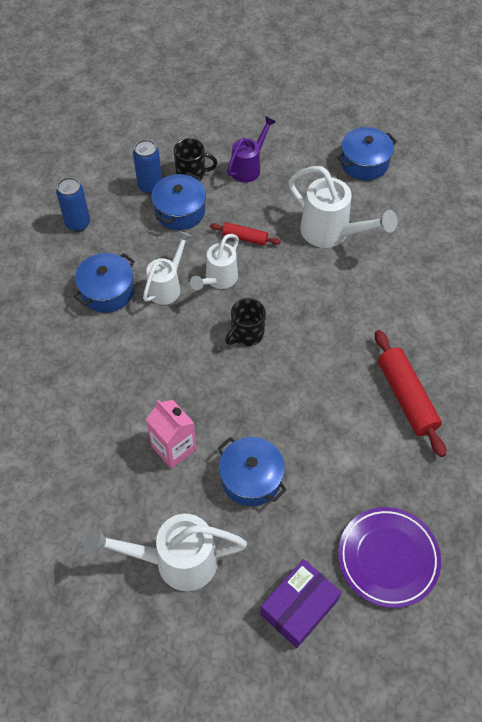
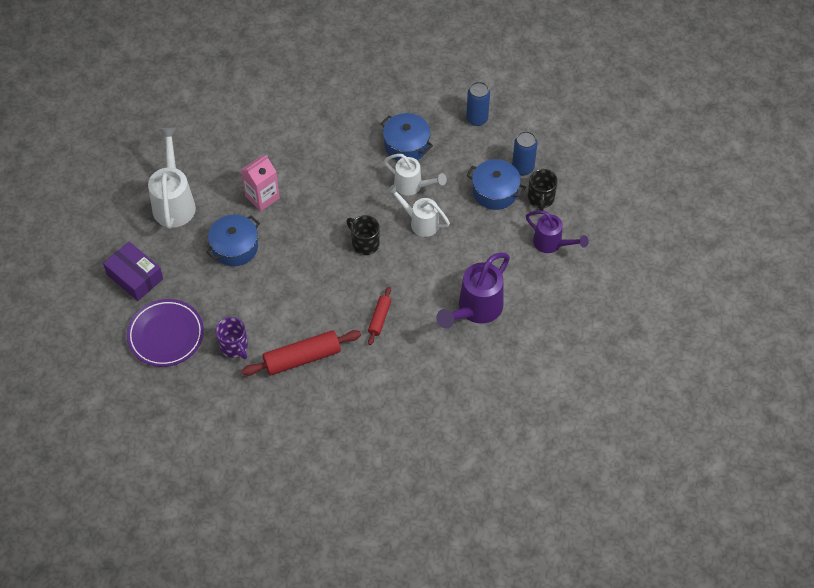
camera: 90 degrees right, 0 degrees up
red rolling pin [210,222,281,246] -> red rolling pin moved to [368,287,391,345]
white watering can [288,166,397,248] -> purple watering can [436,252,510,329]
blue pot [337,127,397,181] -> none
none -> purple mug [215,317,248,359]

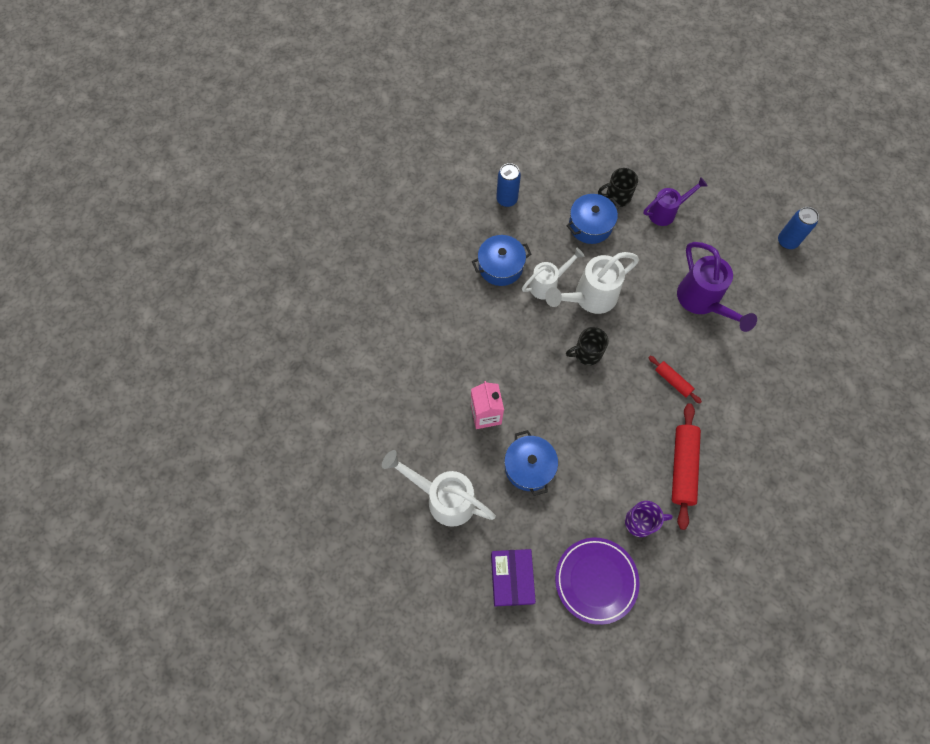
camera: 60 degrees left, 10 degrees up
purple box [103,241,163,301] -> purple box turned 75 degrees counterclockwise [491,549,536,606]
white watering can [387,184,450,237] -> white watering can [545,252,639,314], size x1.54
blue can [512,131,538,176] -> blue can moved to [778,207,819,249]
black mug [528,169,558,211] -> black mug turned 135 degrees clockwise [598,168,638,207]

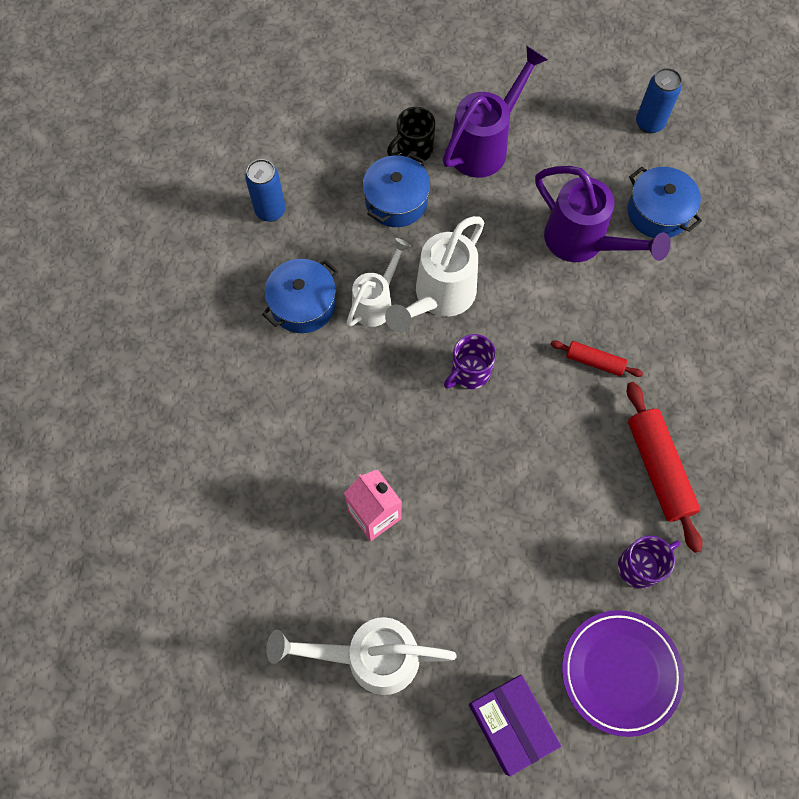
camera: 25 degrees left, 0 degrees up
blue pot [504,430,558,496] -> blue pot moved to [627,167,702,238]
black mug [566,327,609,365] -> purple mug [444,334,496,389]
purple watering can [643,177,708,226] -> purple watering can [443,46,548,178], size x1.54

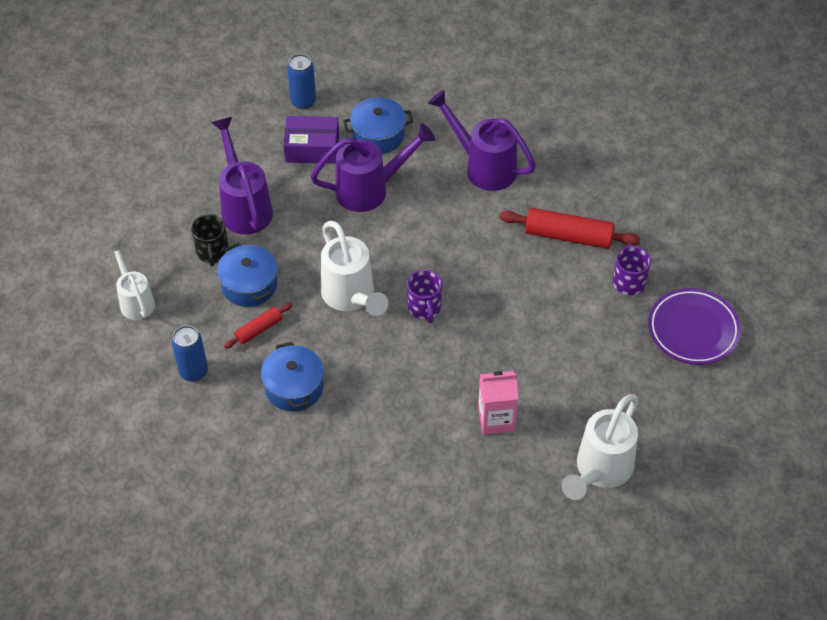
camera: 60 degrees left, 15 degrees down
white watering can [347,238,411,327] -> white watering can moved to [108,242,155,320]
purple box [469,675,561,776] -> purple box moved to [283,116,339,164]
red rolling pin [551,341,643,377] -> red rolling pin moved to [224,303,292,348]
none -> purple watering can [428,90,536,191]

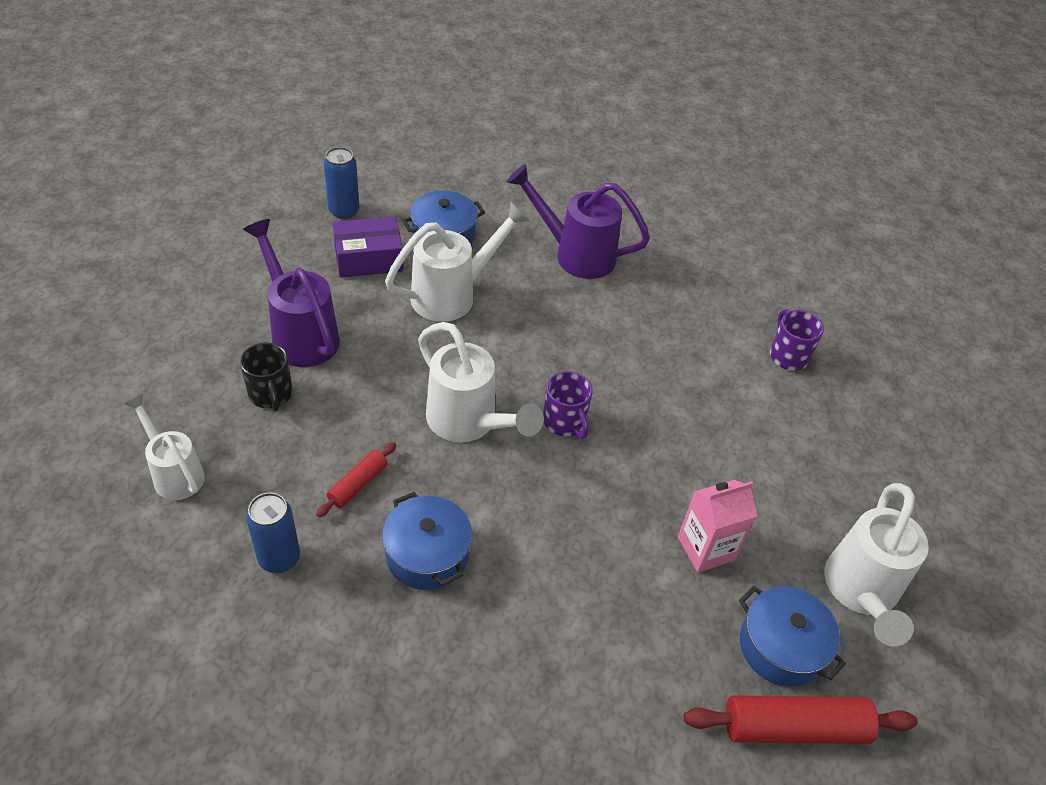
camera: 20 degrees left, 5 degrees down
blue pot [217,243,278,307] -> blue pot moved to [739,586,846,687]
purple watering can [311,123,435,212] -> white watering can [385,201,530,322]
red rolling pin [500,208,641,249] -> red rolling pin moved to [684,695,918,744]
purple plate [648,288,741,365] -> none

